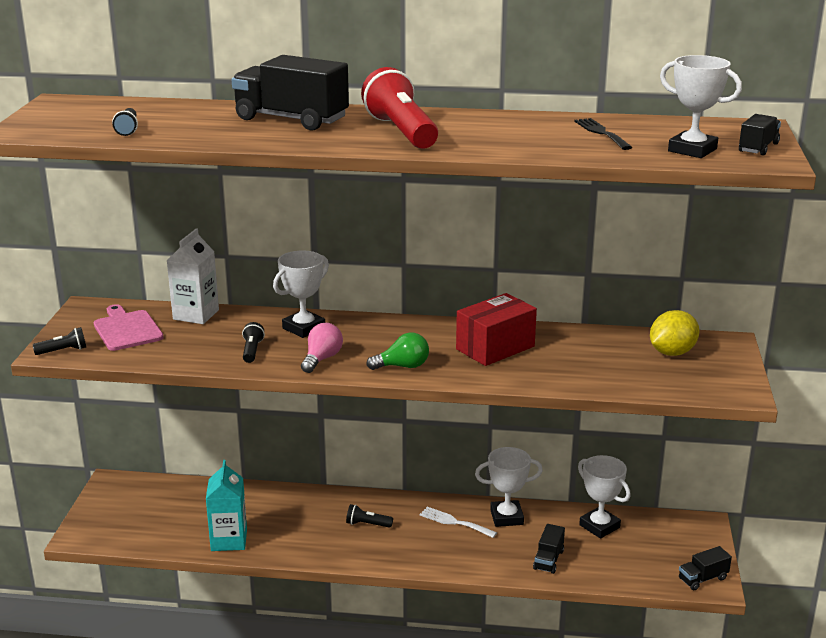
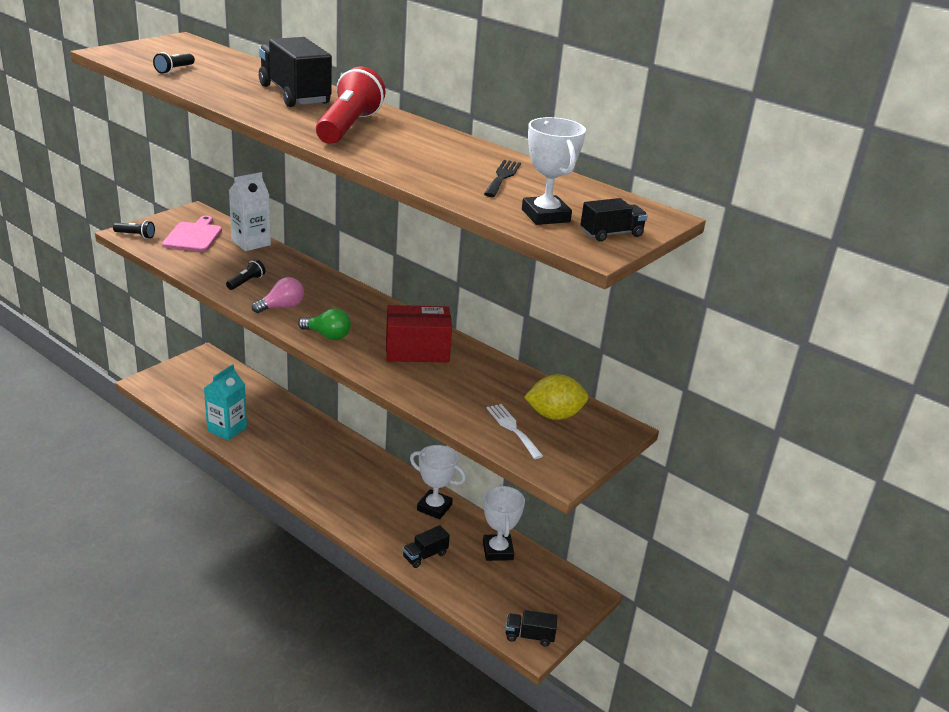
camera: 30 degrees right, 5 degrees up
white trophy [273,251,329,338] -> none
black flashlight [346,504,393,528] -> none
white fork [420,507,497,538] -> white fork moved to [486,404,543,459]

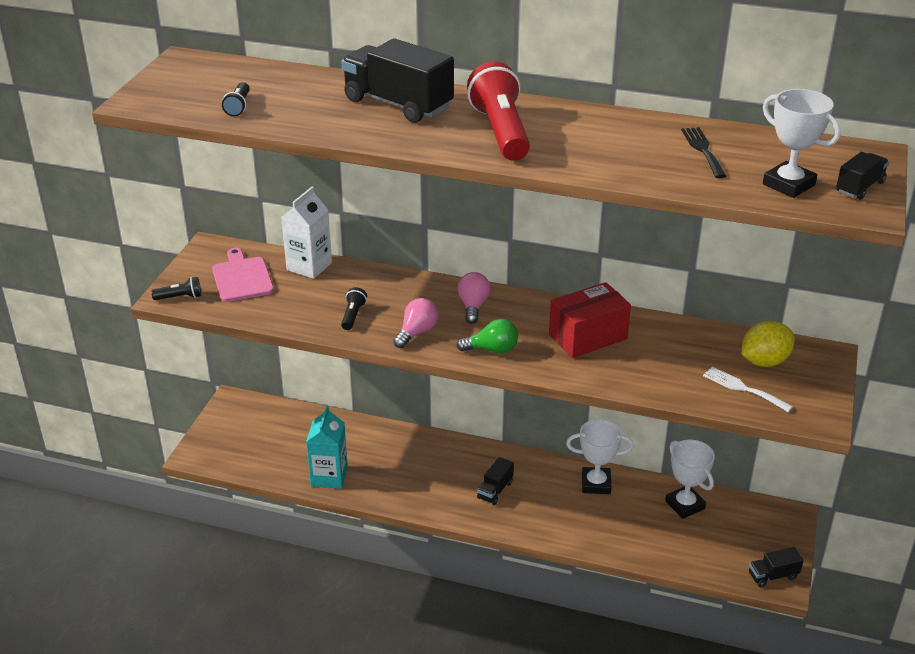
camera: 20 degrees left, 5 degrees up
black truck [403,525,450,568] -> black truck moved to [477,457,514,505]
none -> pink light bulb [457,272,490,324]

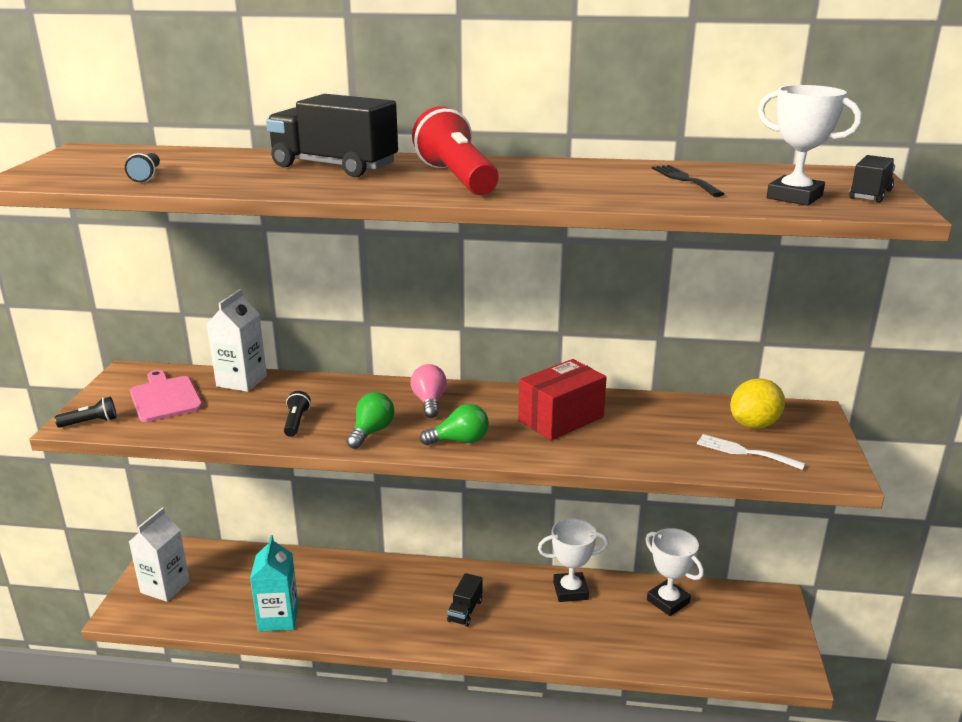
camera: 10 degrees left, 10 degrees down
pink light bulb [393,298,438,348] -> green light bulb [347,392,395,449]
black truck [749,547,804,587] -> none
none -> white carton [129,507,190,602]

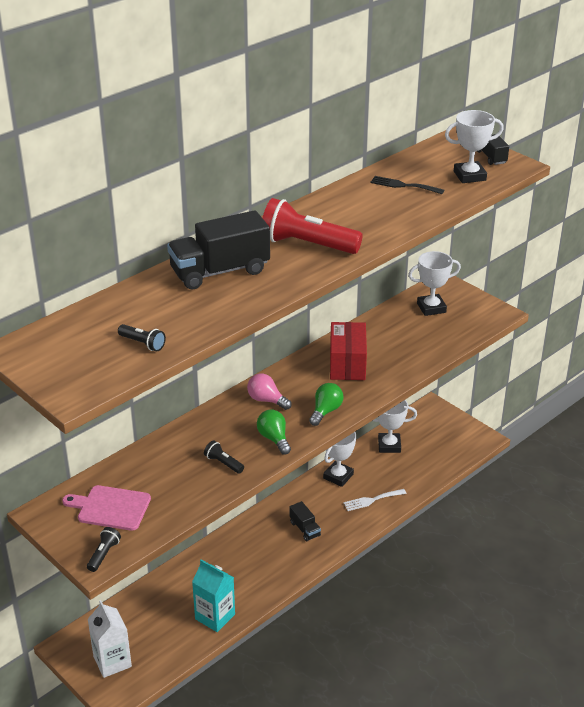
camera: 50 degrees left, 10 degrees up
white carton [207,289,267,392] -> none
white fork [697,434,805,470] -> white fork moved to [343,489,406,511]
yellow lemon [730,378,785,428] -> white trophy [408,251,461,316]

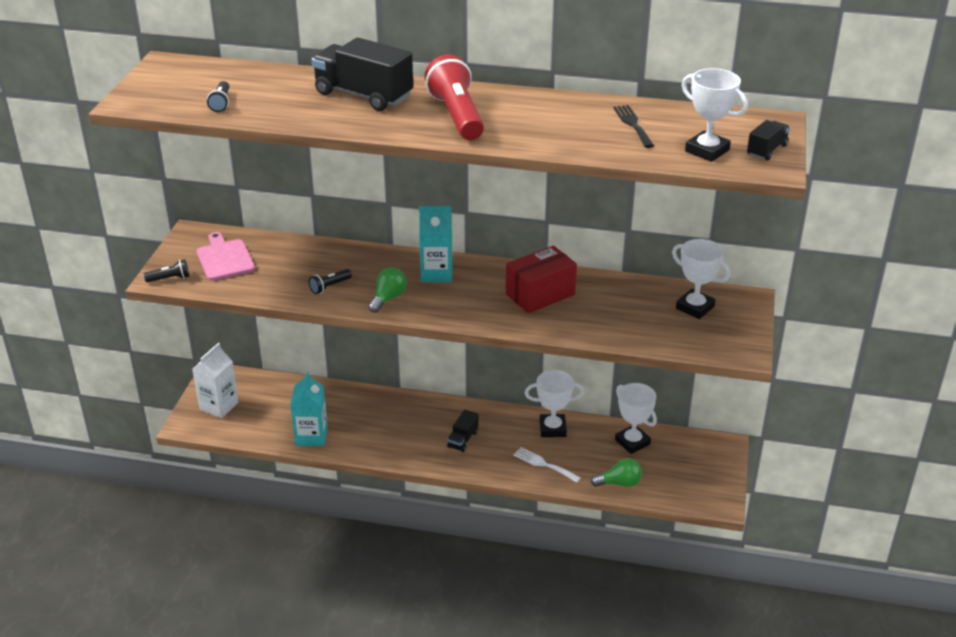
camera: 55 degrees right, 0 degrees up
black flashlight [204,440,244,473] -> black flashlight turned 135 degrees counterclockwise [309,269,352,294]
pink light bulb [247,373,292,410] -> turquoise carton [419,206,452,282]
green light bulb [309,383,343,426] -> green light bulb moved to [591,458,642,487]

